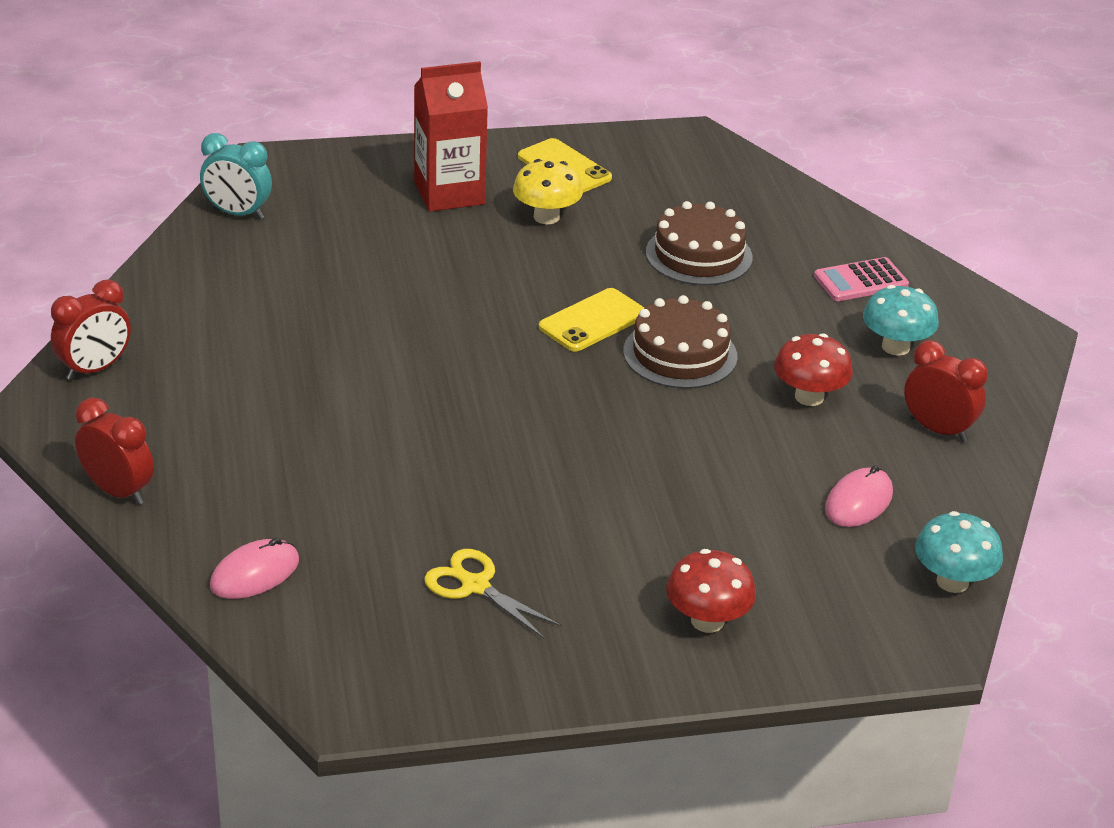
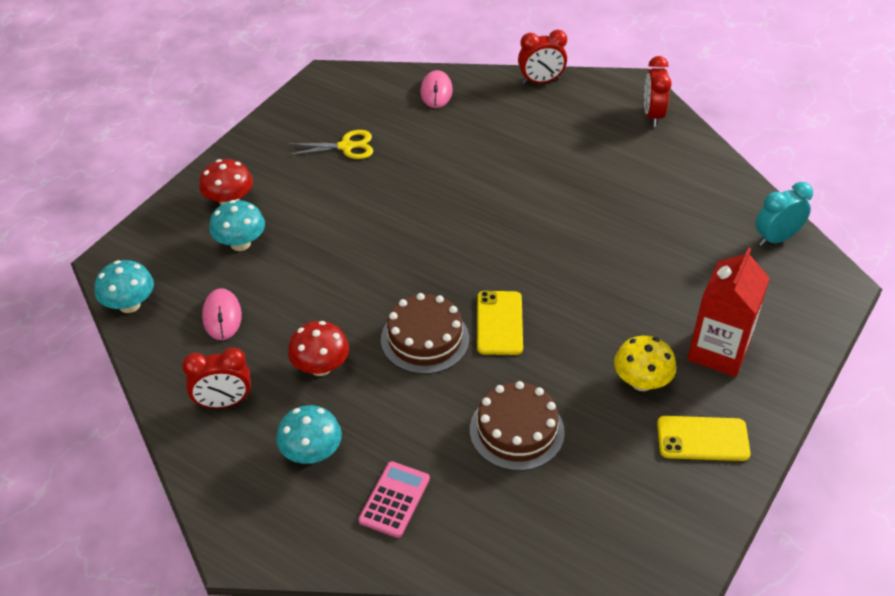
camera: 135 degrees right, 10 degrees up
none -> turquoise mushroom [209,200,265,251]

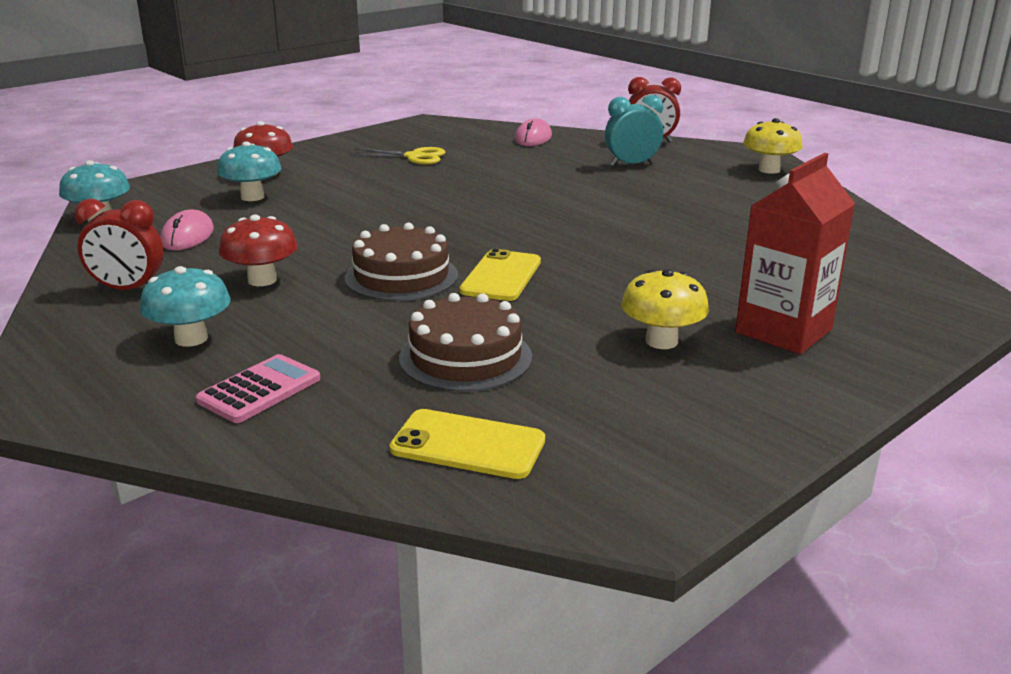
camera: 15 degrees right, 20 degrees down
red clock [644,56,672,127] -> yellow mushroom [743,118,803,174]
yellow phone [657,416,751,461] -> yellow phone moved to [390,409,545,479]
turquoise clock [755,182,813,246] -> turquoise clock moved to [605,95,663,166]

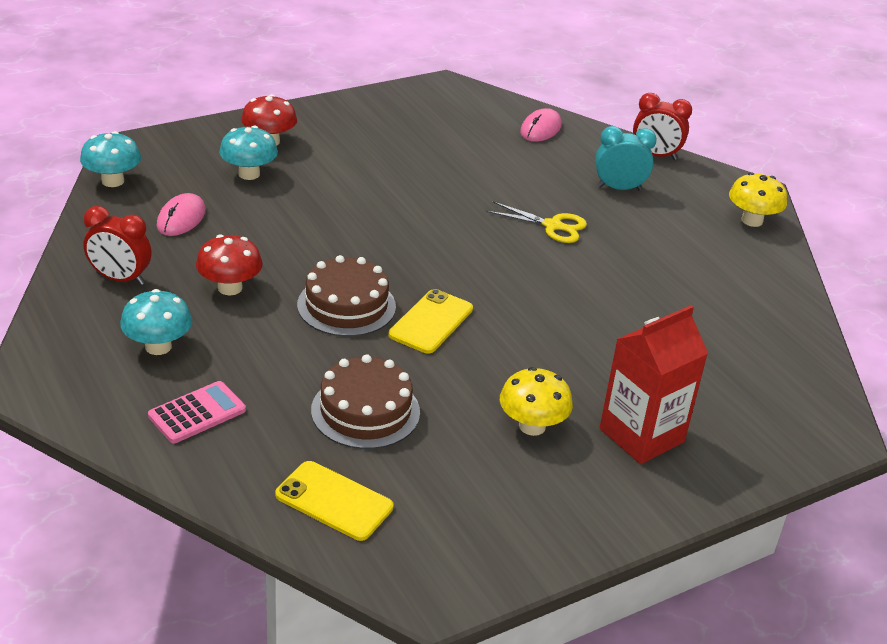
camera: 10 degrees right, 10 degrees up
yellow scissors [350,147,445,164] -> yellow scissors moved to [486,202,587,243]

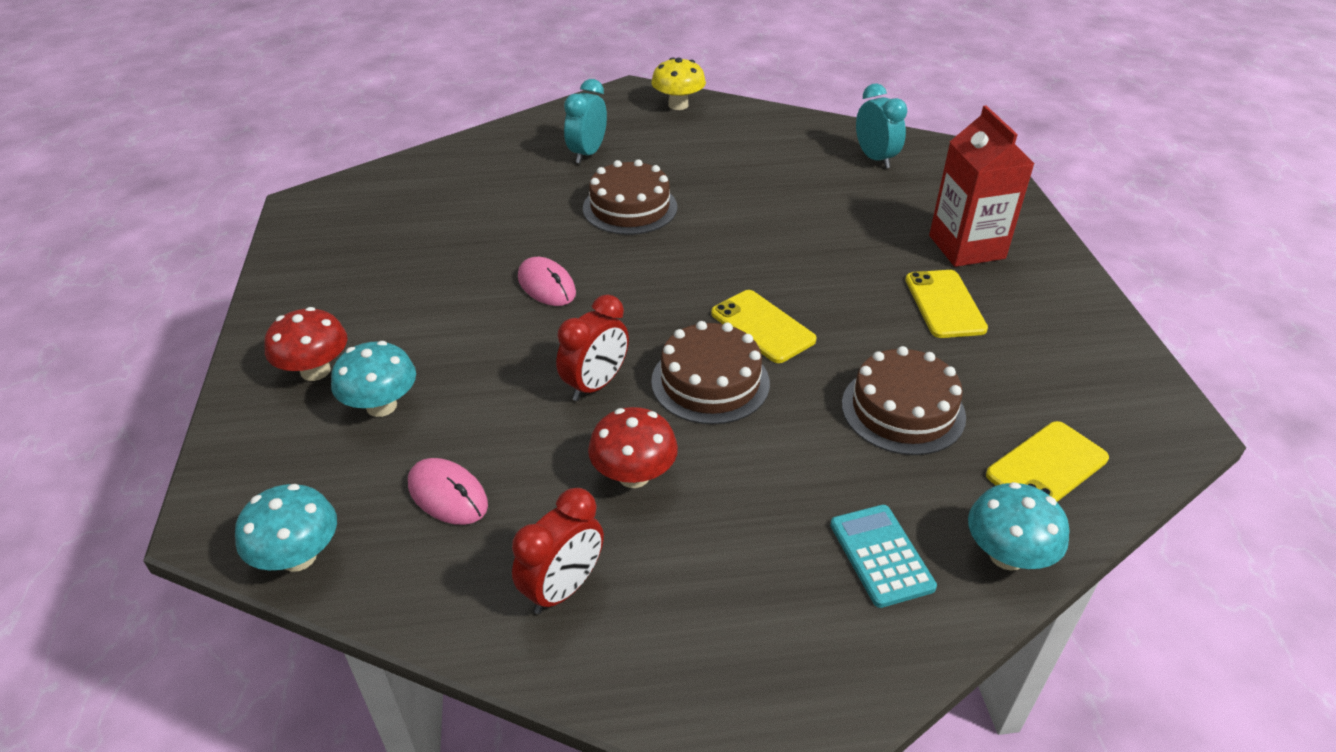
camera: 65 degrees left, 5 degrees up
turquoise mushroom [120,289,192,355] -> turquoise mushroom moved to [968,482,1069,571]
pink calculator [148,381,246,443] -> turquoise calculator [830,505,937,608]
yellow scissors [486,202,587,243] -> brown cake [583,159,677,235]
yellow mushroom [500,367,573,436] -> yellow phone [905,270,988,338]
pink mouse [520,108,562,142] -> pink mouse moved to [518,257,576,306]
red clock [633,93,692,160] -> red clock moved to [556,294,629,401]
none -> turquoise clock [856,84,908,169]

